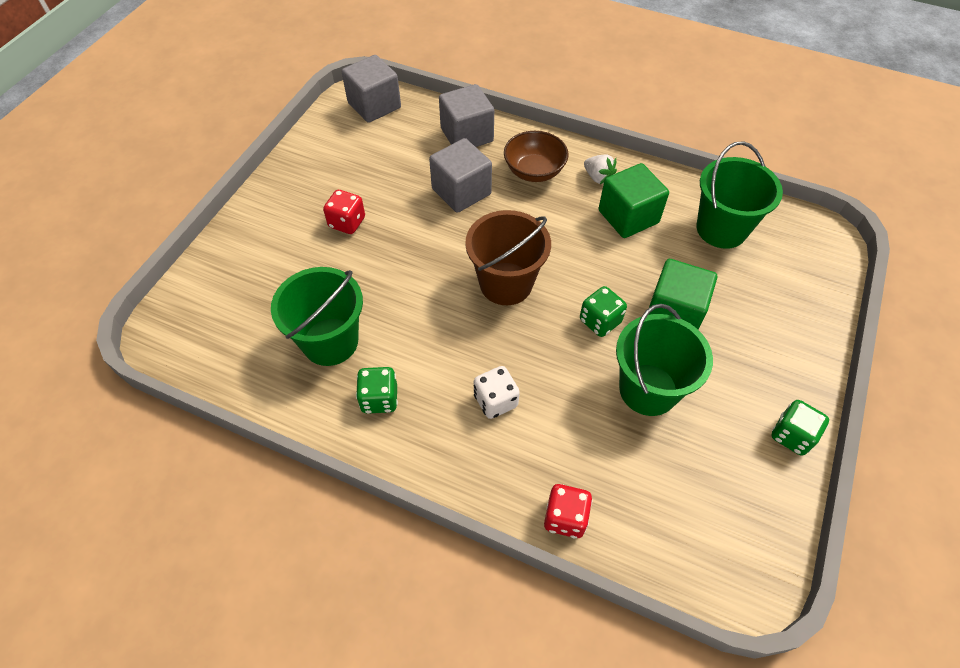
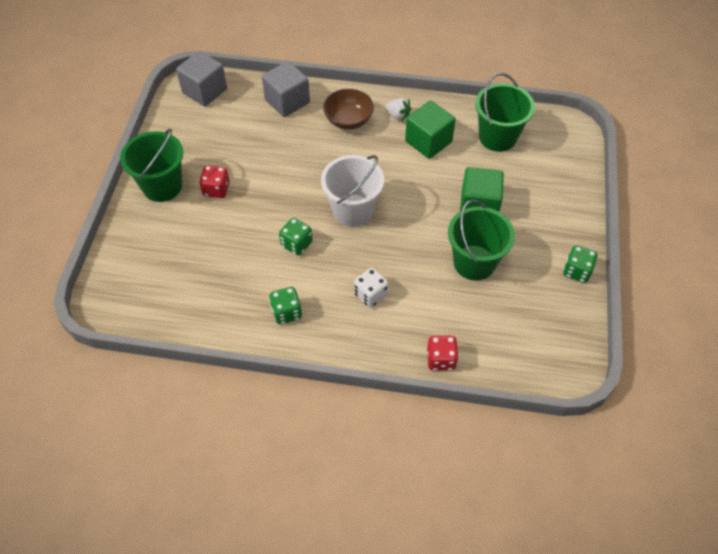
camera: 15 degrees left, 0 degrees up
green bucket [271,267,363,366] -> green bucket moved to [120,128,183,202]
grey cube [429,138,492,213] -> none
brown bucket [465,210,551,305] -> white bucket [321,155,384,227]
green dice [580,286,627,337] -> green dice moved to [279,218,313,256]

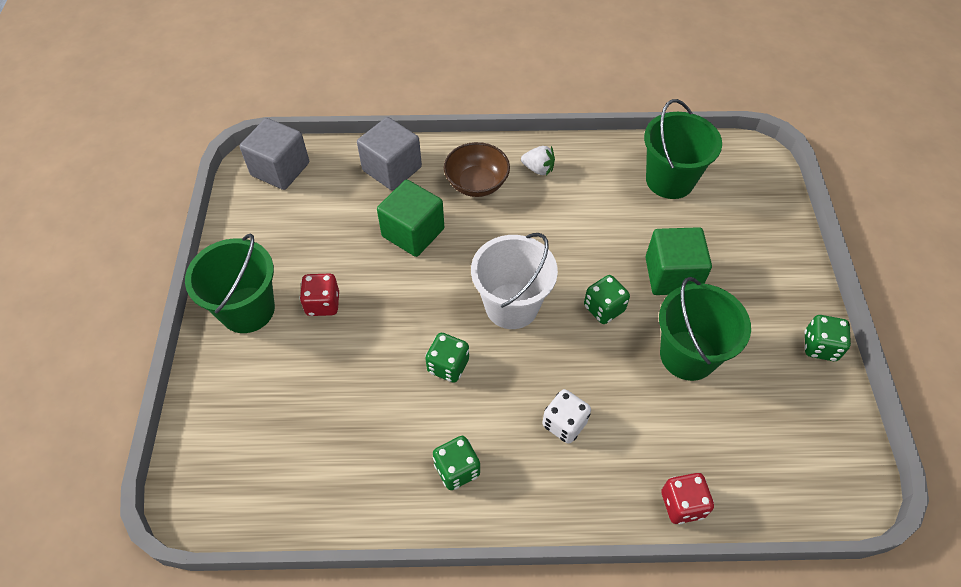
camera: 10 degrees left, 0 degrees up
green cube [405,101,456,159] -> green cube moved to [377,180,444,257]
none -> green dice [584,275,630,324]

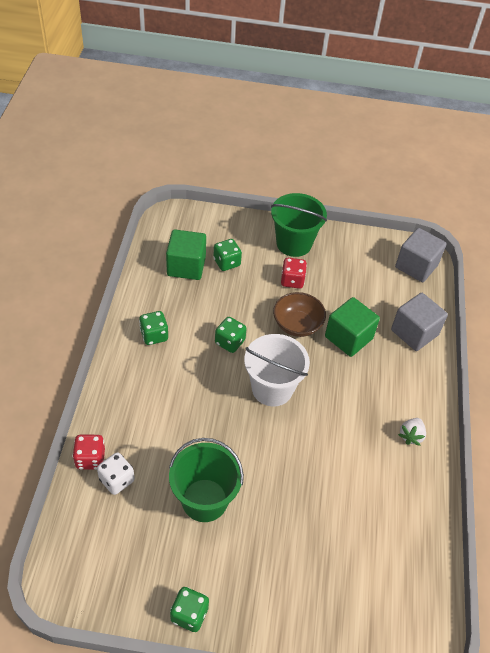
camera: 95 degrees right, 5 degrees down
brown bowl [444,142,510,197] -> brown bowl moved to [273,292,326,337]
white dice [542,389,591,444] -> white dice moved to [97,452,135,495]
green dice [584,275,630,324] -> green dice moved to [213,239,242,271]
green bucket [644,99,722,199] -> none
green cube [645,227,712,295] -> green cube moved to [166,229,206,280]

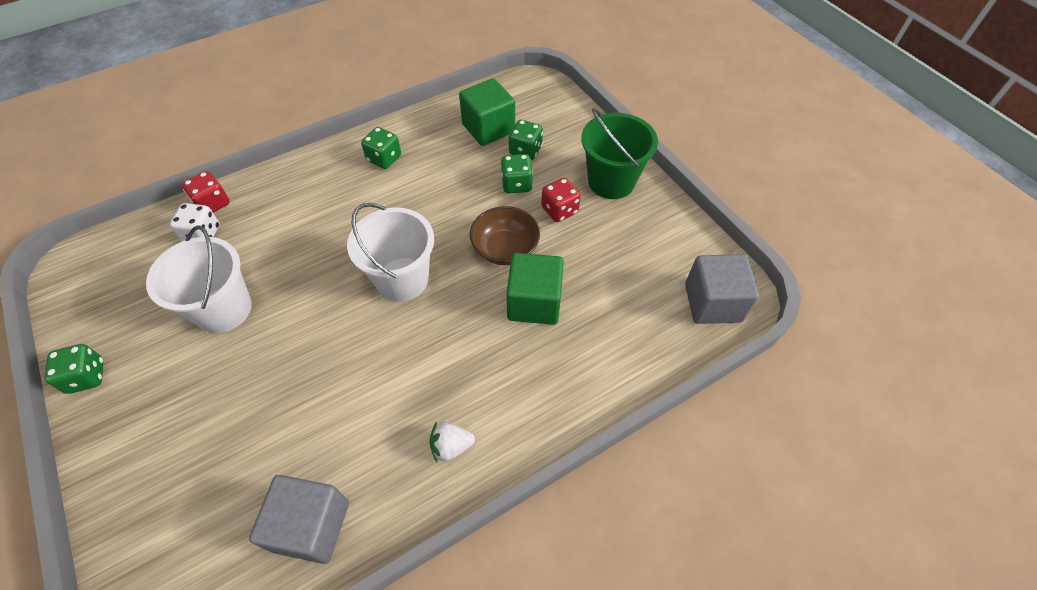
camera: 55 degrees right, 5 degrees up
green bucket [169,438,244,522] -> white bucket [146,225,252,333]
green dice [215,317,247,353] -> green dice moved to [501,154,533,194]
grey cube [391,293,448,351] -> grey cube moved to [249,475,349,564]

